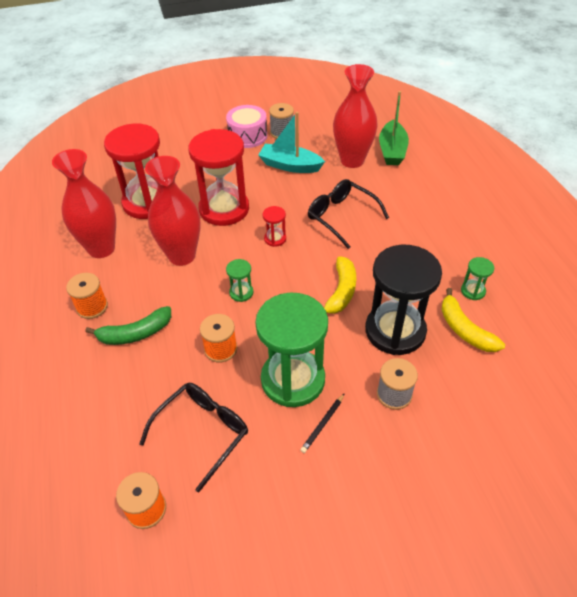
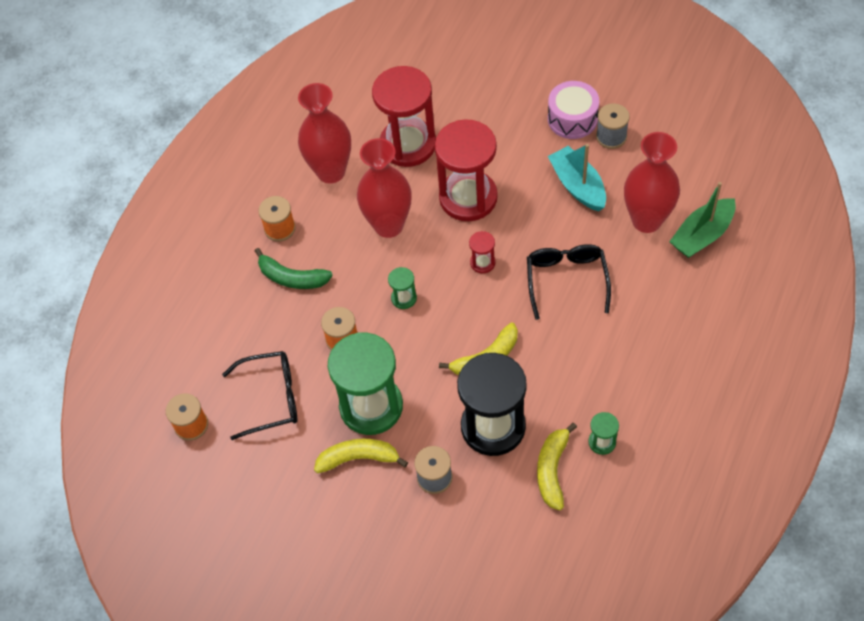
camera: 45 degrees right, 10 degrees up
black pencil [300,393,345,453] -> yellow banana [314,439,408,473]

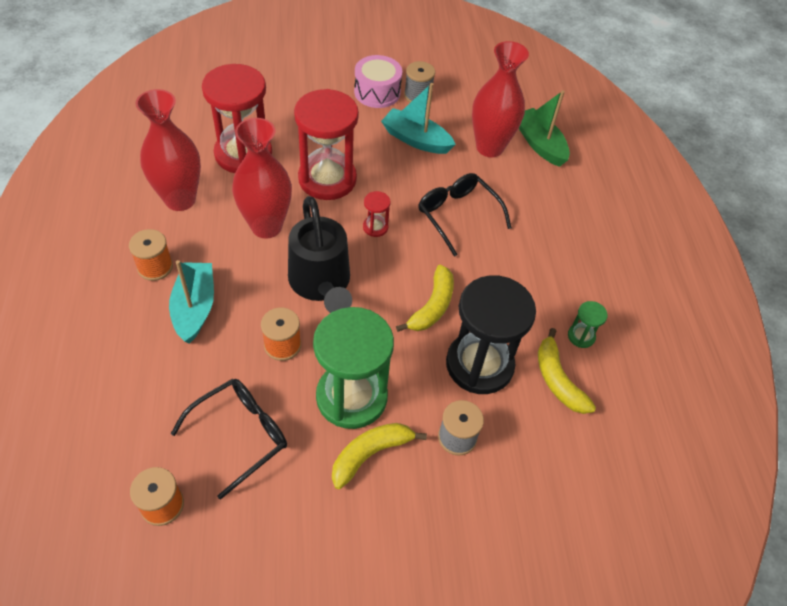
camera: 40 degrees left, 5 degrees down
green banana [255,248,333,289] -> turquoise boat [169,260,214,344]
green hourglass [388,267,417,309] -> black watering can [288,196,352,313]
green boat [669,182,736,258] -> green boat turned 135 degrees clockwise [519,90,570,167]

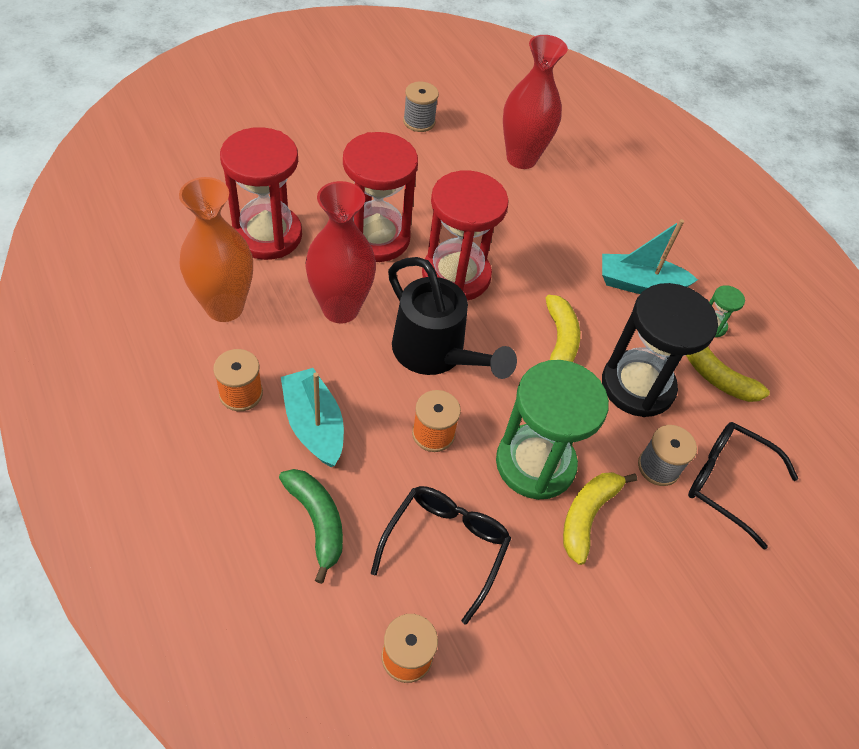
camera: 25 degrees left, 0 degrees up
red vase [135,89,201,211] -> orange vase [179,177,253,322]
pink drum [354,55,402,108] -> none
red hourglass [363,191,390,237] -> red hourglass [422,170,509,301], size x2.37
turquoise boat [381,83,456,154] -> turquoise boat moved to [602,219,698,294]
black glasses [418,173,512,257] -> black glasses moved to [688,422,799,550]
green boat [519,90,570,167] -> none
none -> green banana [279,469,343,584]

